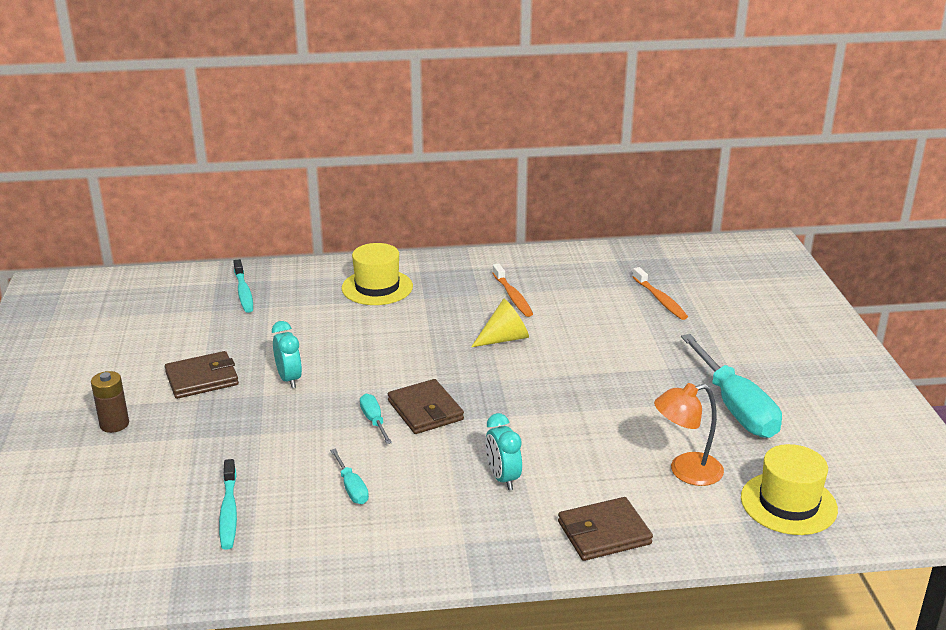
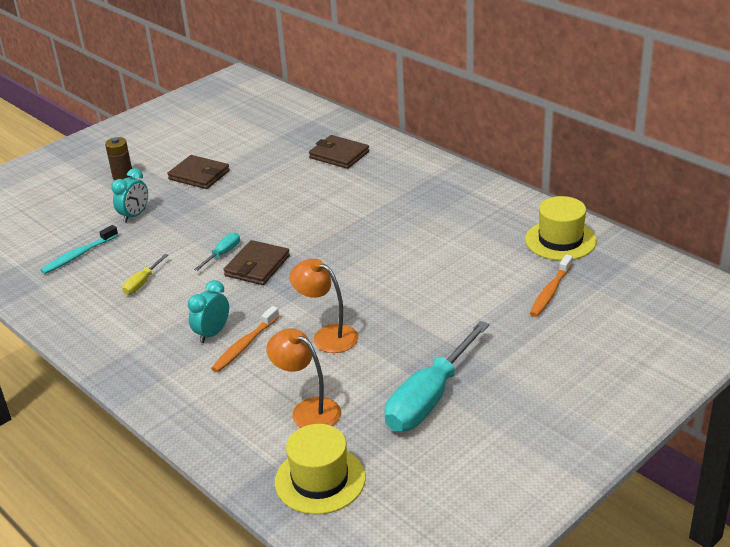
camera: 55 degrees right, 5 degrees up
turquoise toothbrush [233,259,253,313] -> none
turquoise clock [272,321,302,388] -> turquoise clock moved to [112,168,148,223]
turquoise screwdriver [330,449,369,504] -> yellow screwdriver [122,254,168,295]
yellow hat [341,243,413,305] -> yellow hat moved to [525,196,597,261]
yellow cone [471,299,529,347] -> none
orange toothbrush [492,263,533,317] -> orange toothbrush moved to [211,306,279,372]
brown wallet [558,497,653,561] -> brown wallet moved to [309,135,369,169]
none -> orange lamp [290,259,358,353]

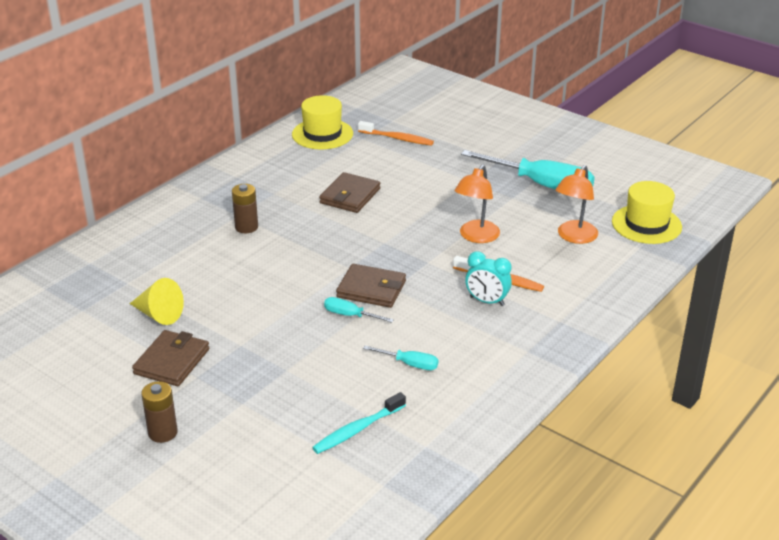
camera: 100 degrees left, 0 degrees up
turquoise toothbrush [41,225,118,274] -> turquoise toothbrush turned 105 degrees clockwise [312,392,406,454]
turquoise clock [112,168,148,223] -> none
yellow screwdriver [122,254,168,295] -> turquoise screwdriver [363,346,438,370]
brown wallet [309,135,369,169] -> brown wallet moved to [319,172,381,213]
none -> yellow cone [130,278,184,325]
none -> brown battery [232,184,258,233]

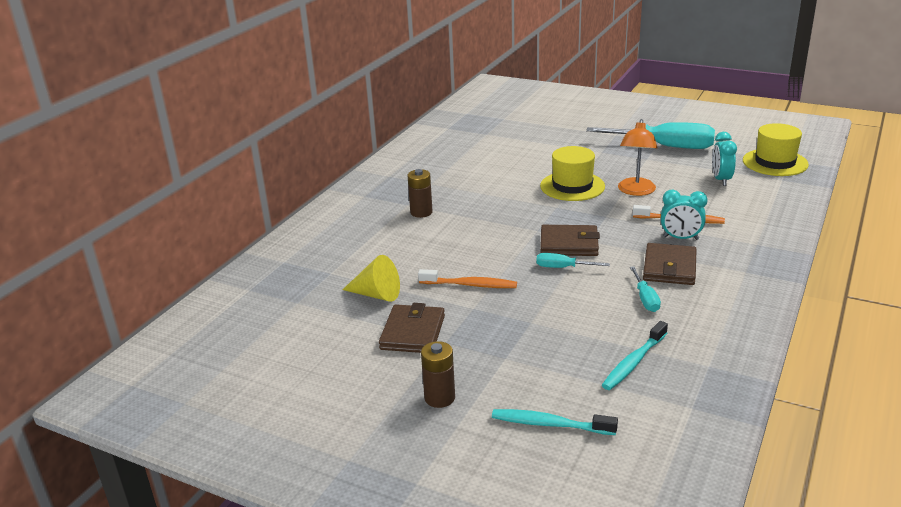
camera: 10 degrees left, 5 degrees down
yellow hat [292,95,353,149] -> yellow hat moved to [540,146,605,201]
brown wallet [319,172,381,213] -> brown wallet moved to [643,243,697,285]
orange toothbrush [358,121,434,146] -> orange toothbrush moved to [418,269,517,288]
turquoise screwdriver [363,346,438,370] -> turquoise screwdriver turned 75 degrees clockwise [630,266,661,312]
orange lamp [556,165,598,244] -> turquoise clock [712,132,737,186]
none -> turquoise toothbrush [492,409,618,435]

